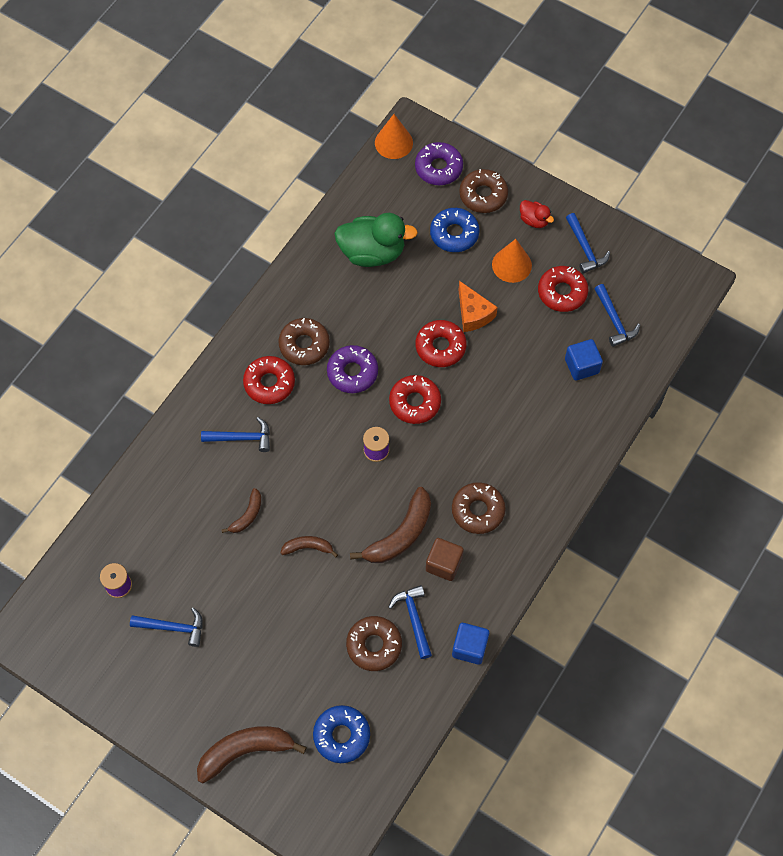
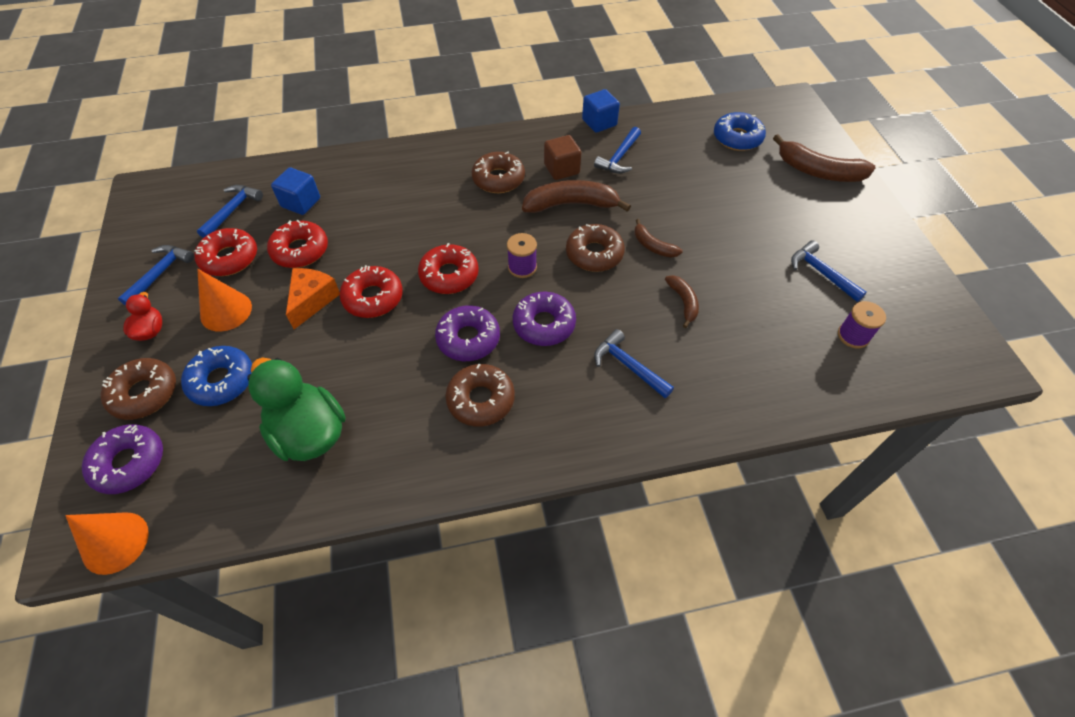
camera: 135 degrees left, 10 degrees down
brown banana [221,488,262,533] -> brown banana turned 90 degrees clockwise [665,275,699,328]
red donut [243,356,295,404] -> red donut moved to [267,220,328,268]
brown donut [346,616,402,671] -> brown donut moved to [566,224,625,272]
none -> purple donut [513,291,576,346]

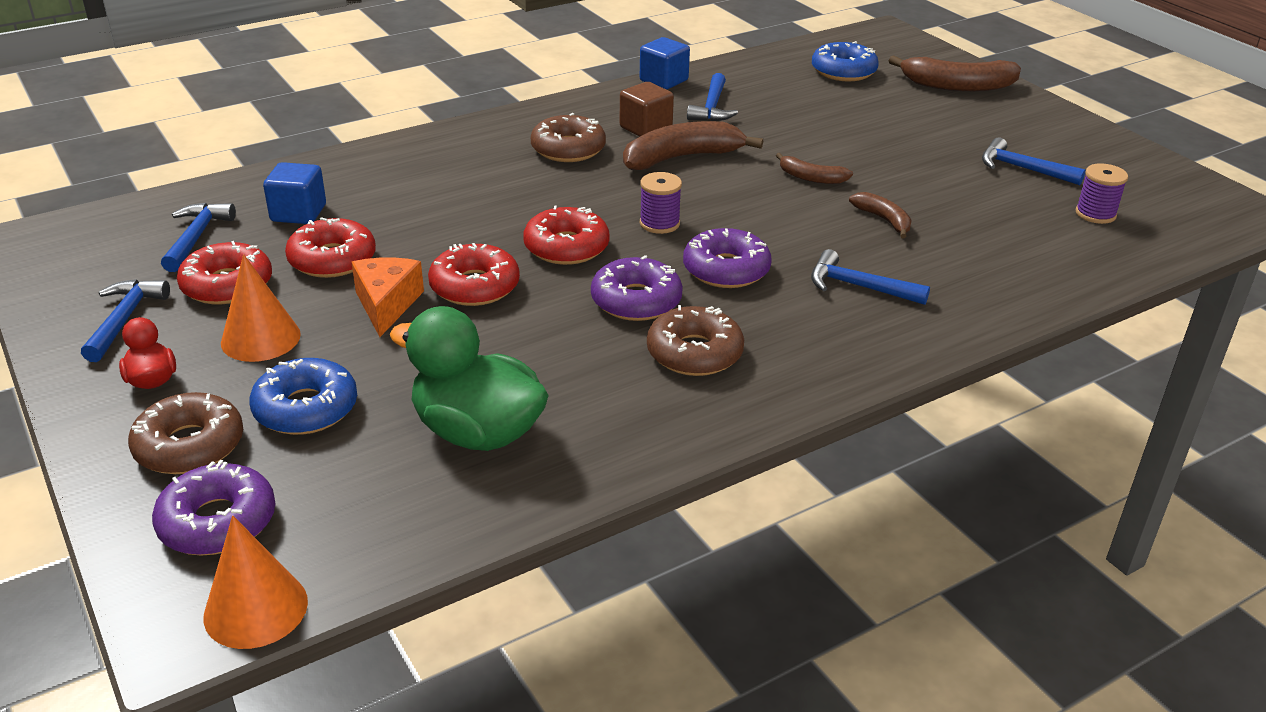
camera: 20 degrees left, 20 degrees down
brown donut [566,224,625,272] -> none

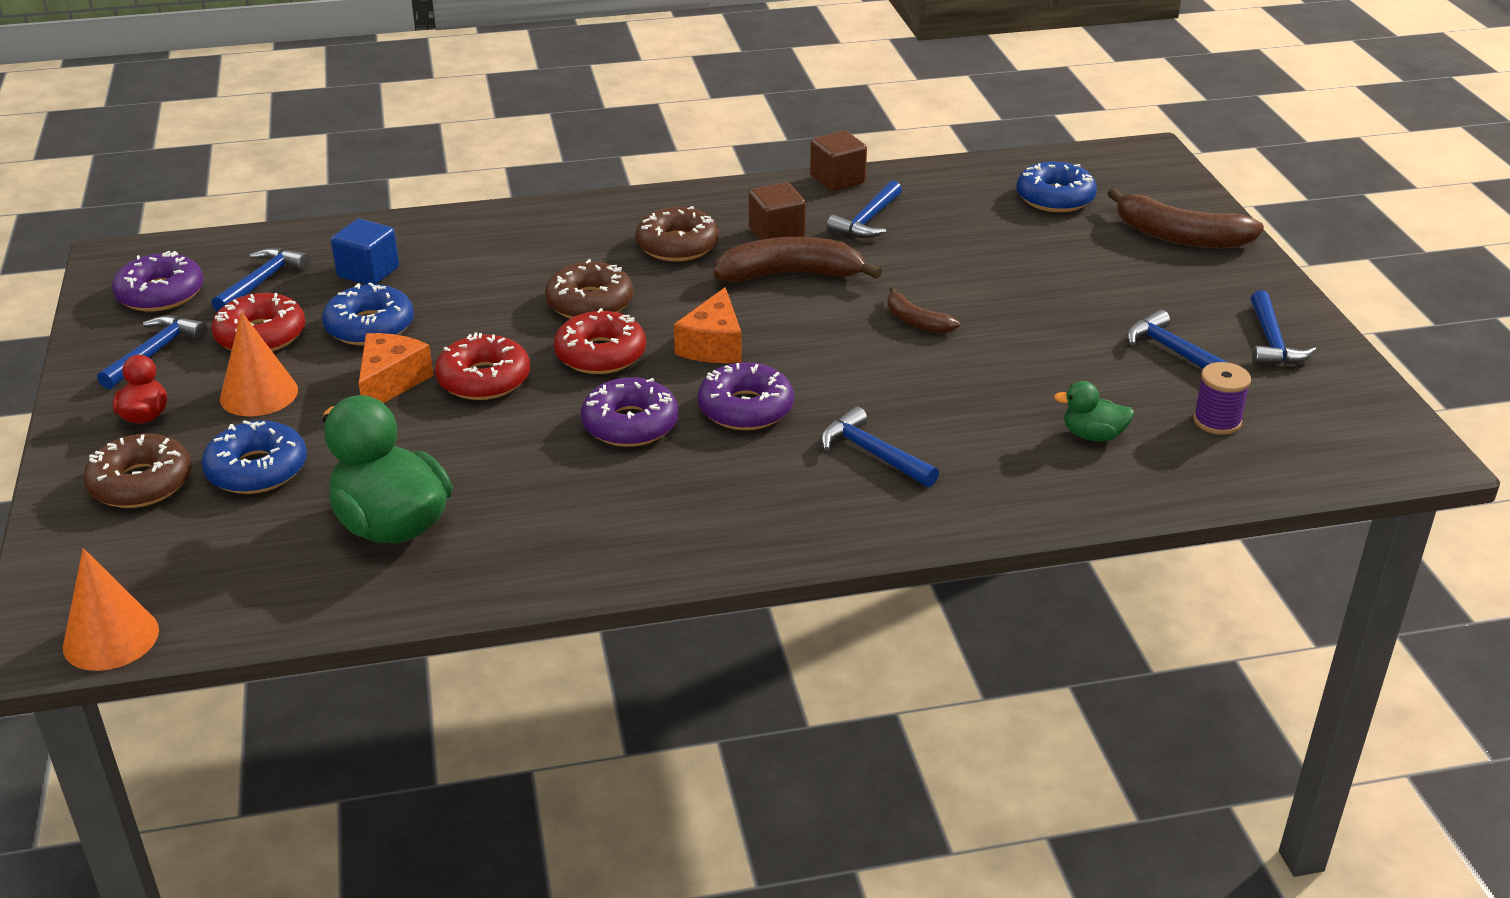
camera: 20 degrees right, 0 degrees up
purple donut [152,460,276,555] -> purple donut moved to [112,251,203,311]
red donut [285,217,376,278] -> blue donut [322,282,414,345]
blue cube [640,37,690,89] -> brown cube [810,130,867,191]
purple spool [640,172,682,234] -> orange cheese [674,287,742,363]
brown donut [647,305,744,376] -> brown donut moved to [545,259,633,319]
brown banana [849,192,912,239] -> none
none -> green duck [1054,381,1134,441]
none -> blue hammer [1251,290,1317,365]

